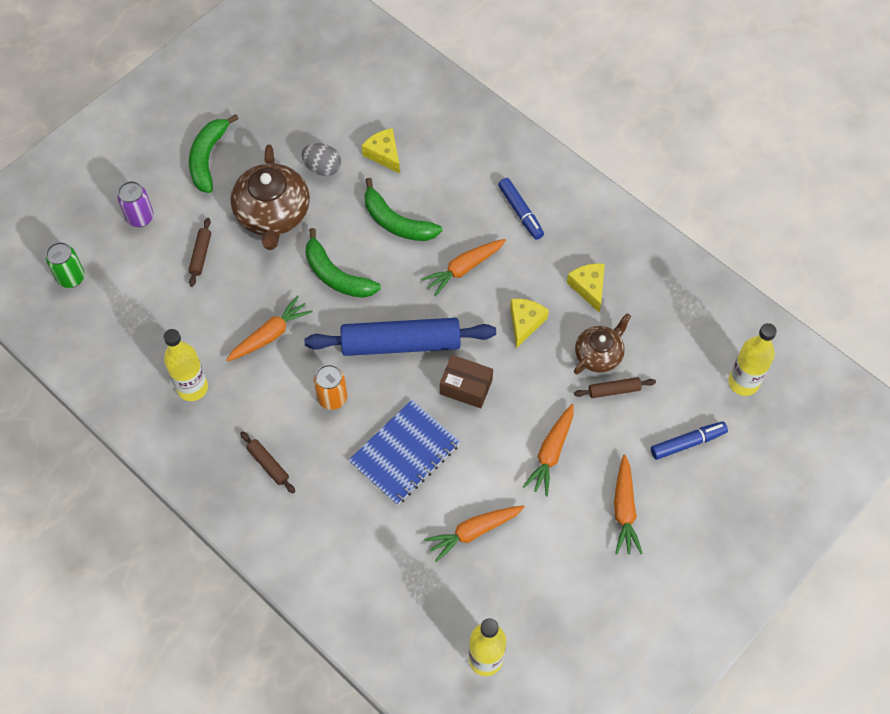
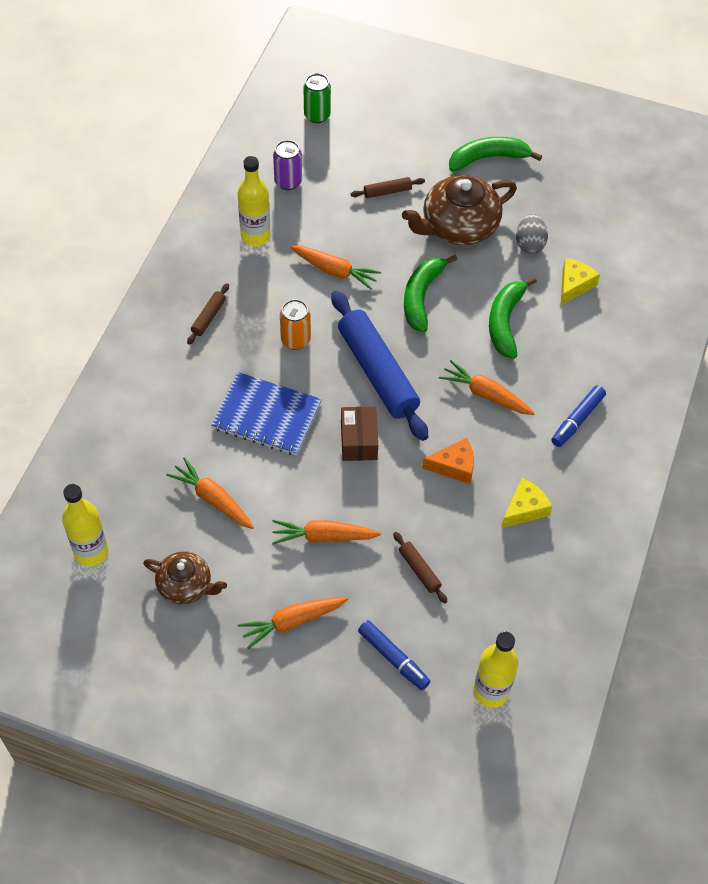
camera: 65 degrees right, 5 degrees down
purple can [117,181,154,227] -> purple can moved to [273,140,302,190]
yellow cheese [510,299,549,348] -> orange cheese [422,438,474,484]
brown teapot [574,313,631,374] -> brown teapot moved to [143,551,227,604]

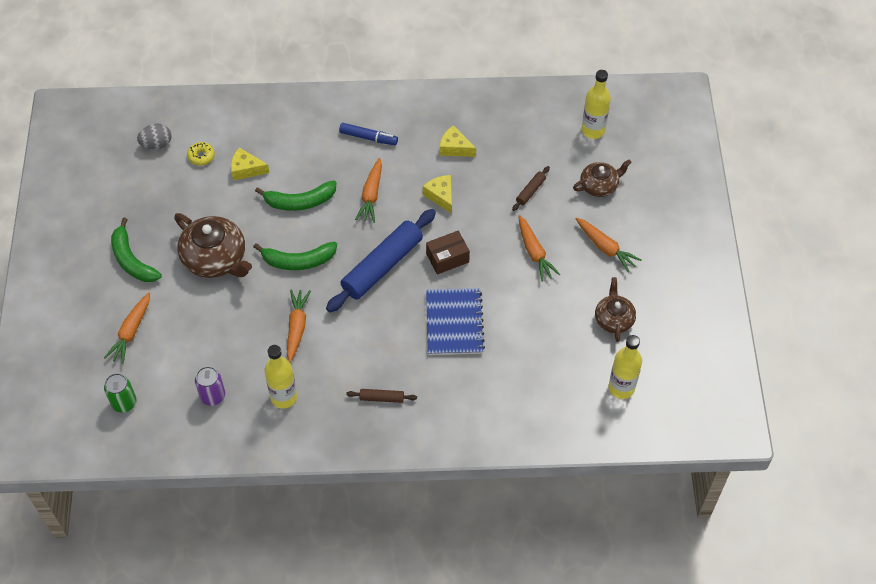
camera: 110 degrees left, 0 degrees up
orange carrot [166,457,254,529] -> orange carrot moved to [104,292,150,364]
orange can [280,299,311,350] -> none
brown rolling pin [351,177,425,198] -> none
blue marker [358,620,430,690] -> brown teapot [573,159,632,197]
orange cheese [422,438,474,484] -> yellow cheese [423,175,452,214]
grey egg [516,214,548,254] -> grey egg moved to [137,123,172,149]
none -> yellow donut [187,142,215,166]

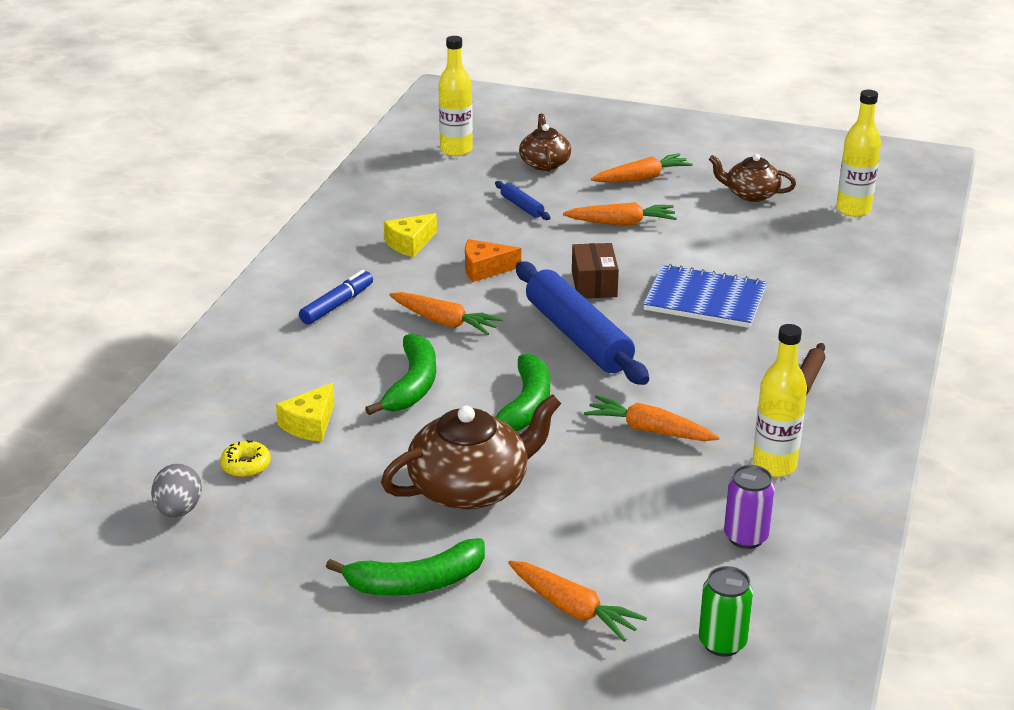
camera: 70 degrees left, 25 degrees down
yellow cheese [423,175,452,214] -> orange cheese [465,239,521,282]
brown rolling pin [512,166,550,211] -> blue rolling pin [495,181,551,220]

